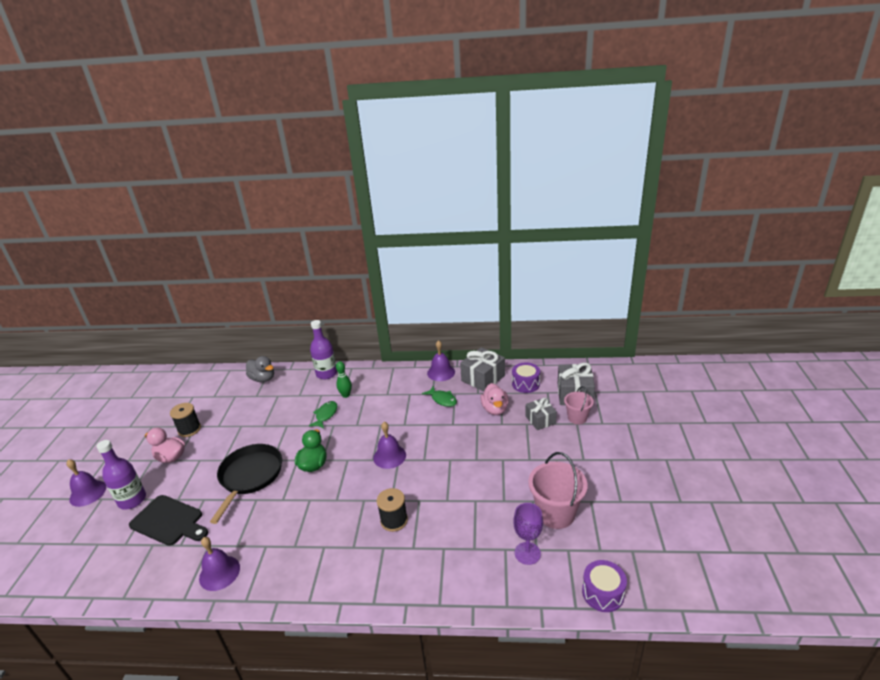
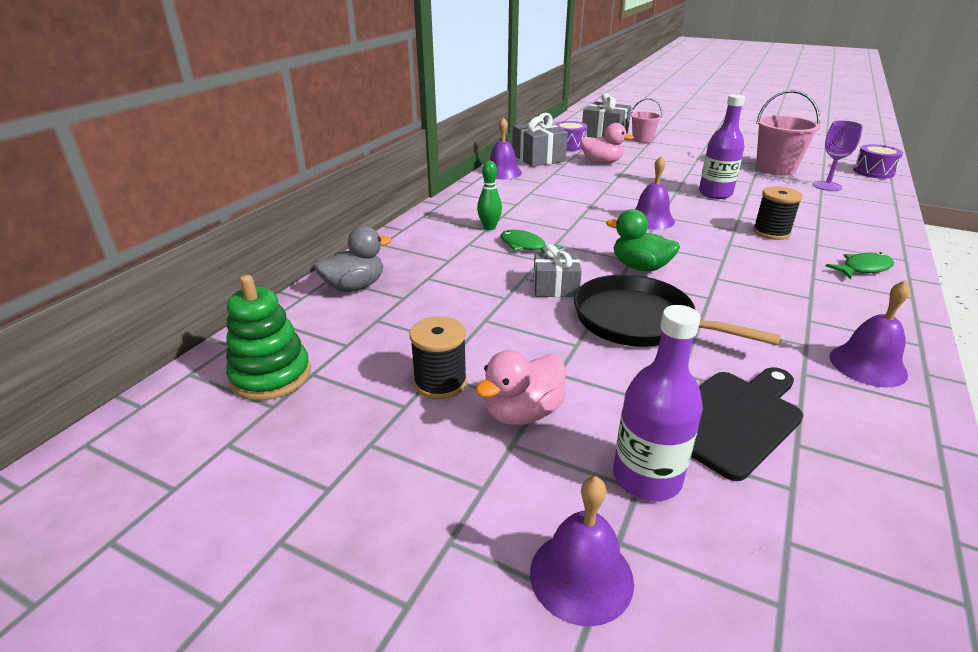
camera: 70 degrees left, 0 degrees up
purple bottle [310,320,337,380] -> purple bottle moved to [699,94,745,199]
green fish [422,386,457,407] -> green fish moved to [826,252,894,279]
grey gift [526,398,557,430] -> grey gift moved to [533,244,582,297]
none -> green stacking toy [226,275,311,401]

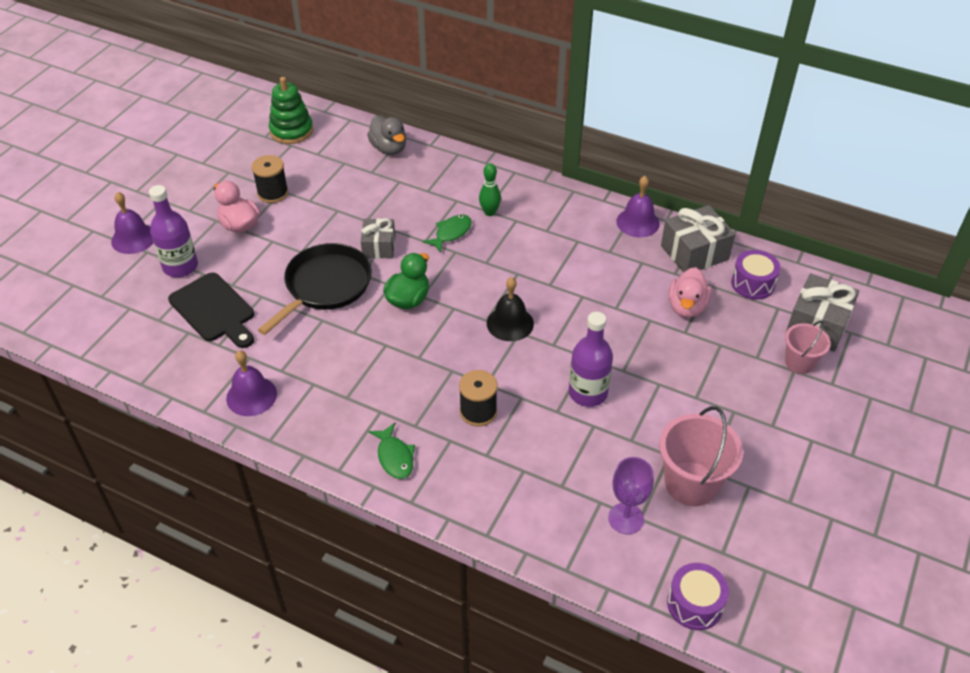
camera: 90 degrees right, 15 degrees up
purple bell [635,156,675,229] -> black bell [487,277,534,341]

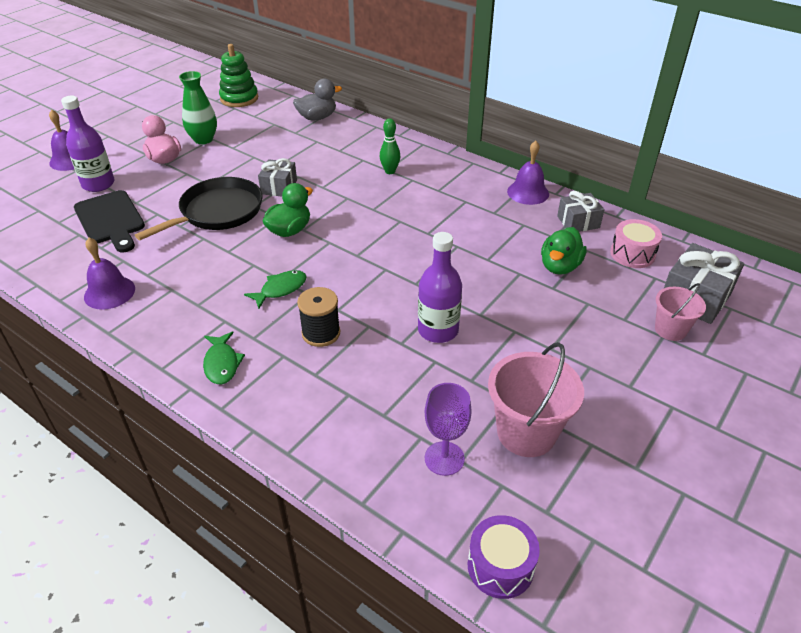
camera: 10 degrees right, 5 degrees down
black spool [252,155,288,203] -> green vase [179,71,217,144]
grey duck [367,115,406,155] -> grey duck turned 90 degrees counterclockwise [293,79,342,120]
green fish [423,215,472,253] -> green fish moved to [244,270,307,309]
black bell [487,277,534,341] -> none
grey gift [661,205,735,273] -> grey gift [557,191,604,232], size x0.65
pink duck [668,267,712,318] -> green duck [541,227,587,275]
purple drum [731,250,781,300] -> pink drum [610,219,662,268]

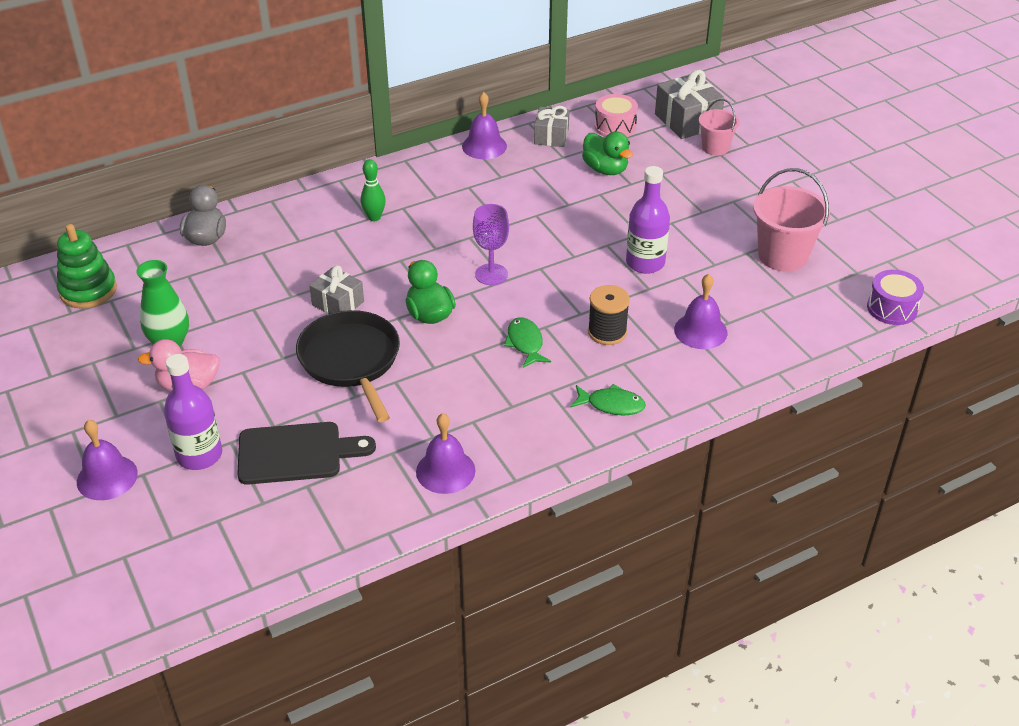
camera: 65 degrees left, 0 degrees up
purple goblet [425,383,472,476] -> purple goblet moved to [473,204,509,285]
none -> purple bell [674,274,727,349]

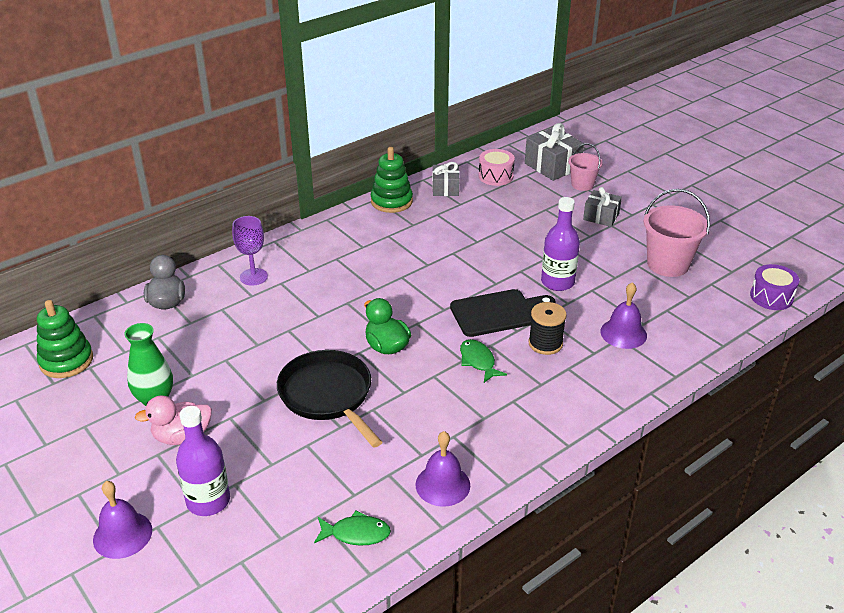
camera: 10 degrees left, 5 degrees down
black cutting board [237,422,376,485] -> black cutting board moved to [450,289,556,337]
grey gift [309,266,364,314] -> grey gift moved to [583,187,622,227]
green bowling pin [361,159,386,221] -> none
purple bell [462,92,507,159] -> green stacking toy [371,147,413,213]
purple goblet [473,204,509,285] -> purple goblet moved to [232,216,268,286]
green fish [571,384,646,415] -> green fish moved to [314,511,391,546]
green duck [582,132,633,175] -> none

